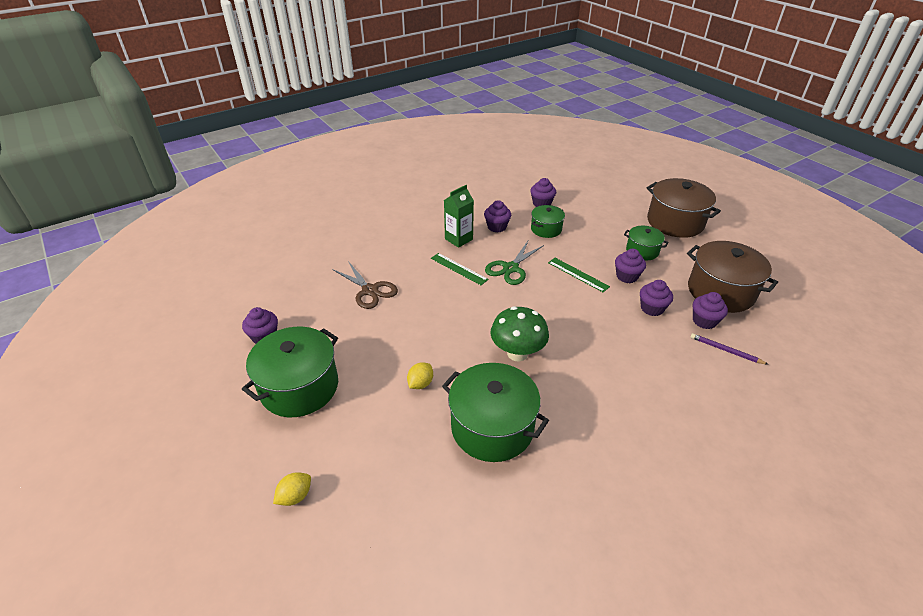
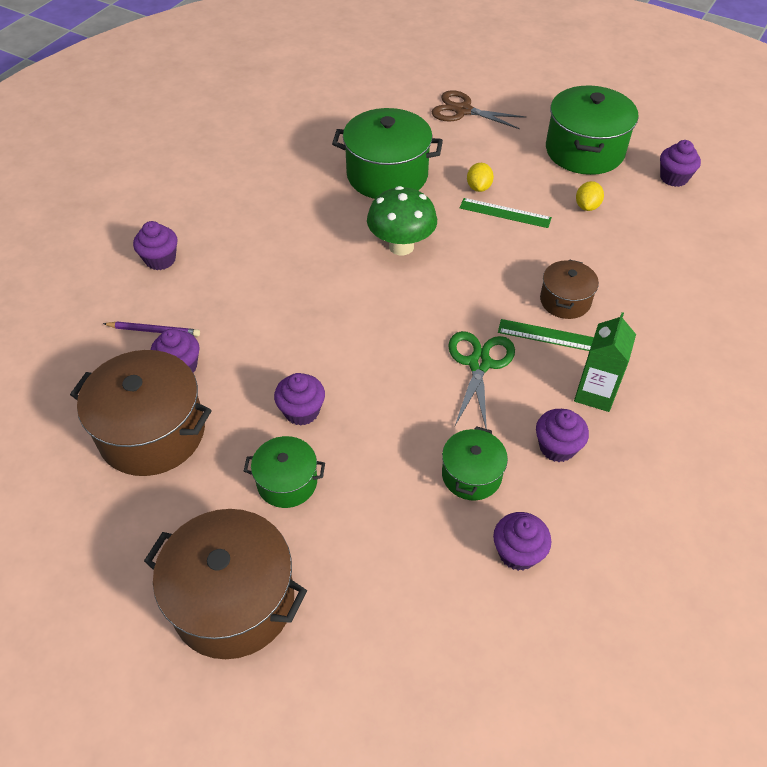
camera: 155 degrees right, 10 degrees up
yellow lemon [273,472,311,506] -> yellow lemon moved to [576,181,604,211]
brown scissors [332,261,398,309] -> brown scissors moved to [432,90,526,129]
green ruler [548,258,610,292] -> green ruler moved to [460,198,552,228]
purple cupcake [640,280,673,316] -> purple cupcake moved to [133,221,178,270]
none -> brown pot [540,259,599,319]

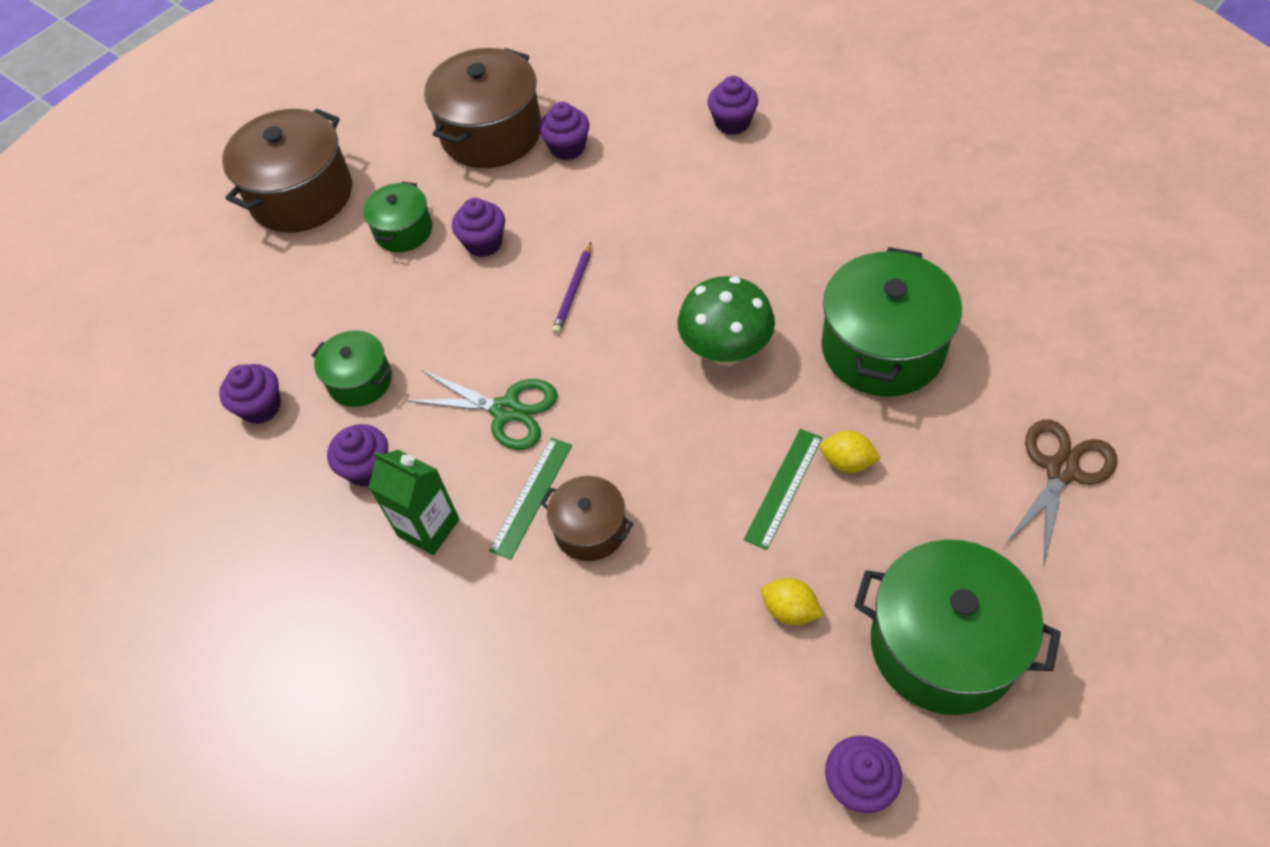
camera: 105 degrees right, 5 degrees up
purple pencil [103,322,200,336] -> purple pencil moved to [552,242,591,334]

